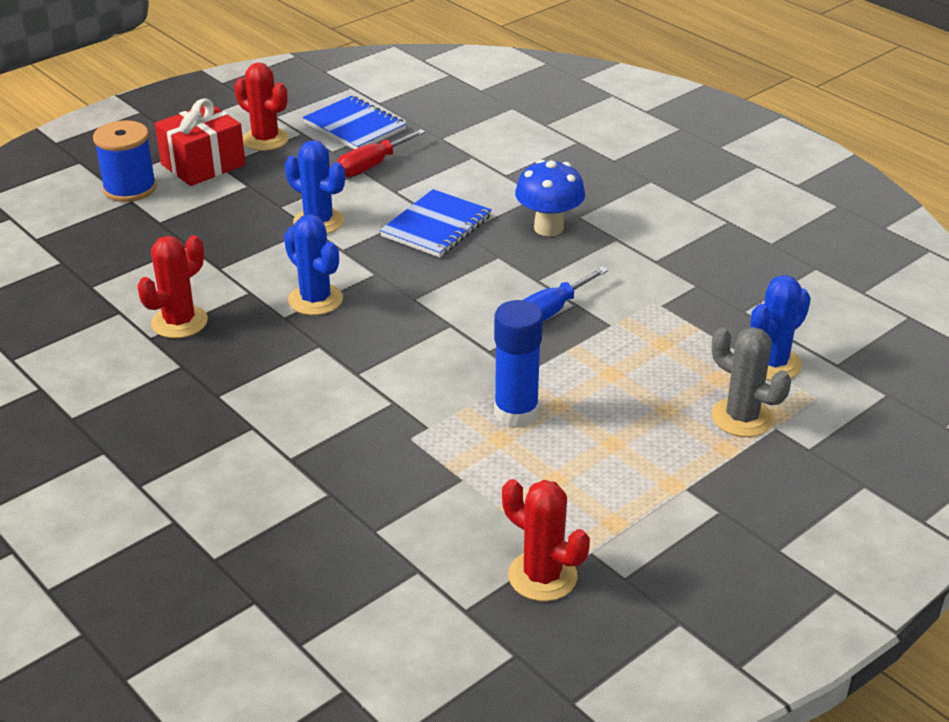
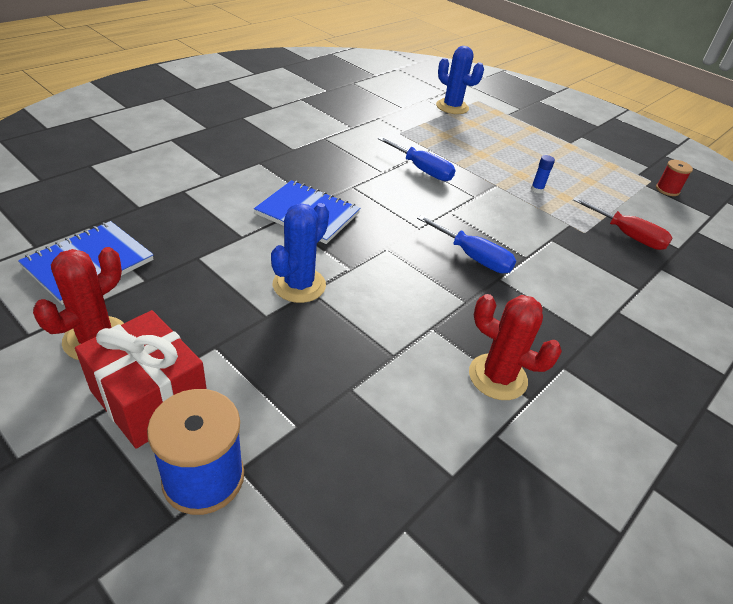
camera: 100 degrees left, 5 degrees up
blue cactus [284,214,343,315] -> none
red screwdriver [337,129,426,177] -> red screwdriver moved to [573,197,673,250]
blue glue stick [494,300,543,428] -> blue glue stick [531,155,555,193], size x0.43
red cactus [502,479,590,601] -> red spool [656,160,693,196]
blue mushroom [515,159,585,236] -> none
grey cactus [712,327,791,437] -> none
none -> blue screwdriver [417,215,516,273]

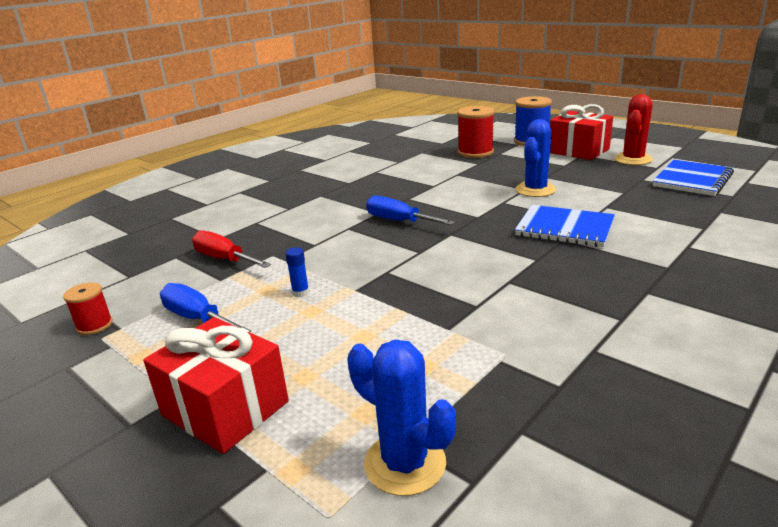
camera: 175 degrees left, 15 degrees down
blue screwdriver [378,136,455,181] -> blue screwdriver moved to [160,283,251,332]
red cactus [469,294,562,400] -> none
none -> red gift [143,317,289,454]
none -> red spool [457,106,495,158]

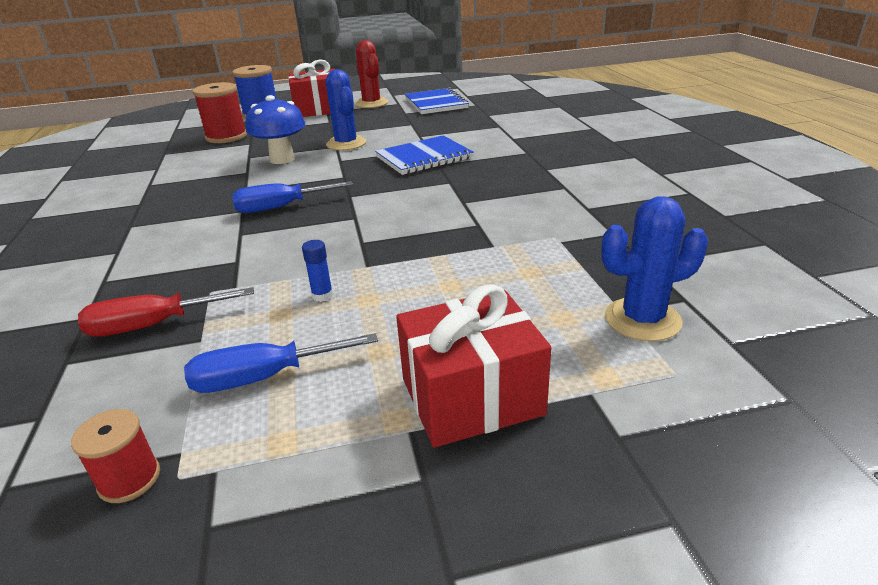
camera: 55 degrees left, 5 degrees up
none -> blue mushroom [246,95,306,164]

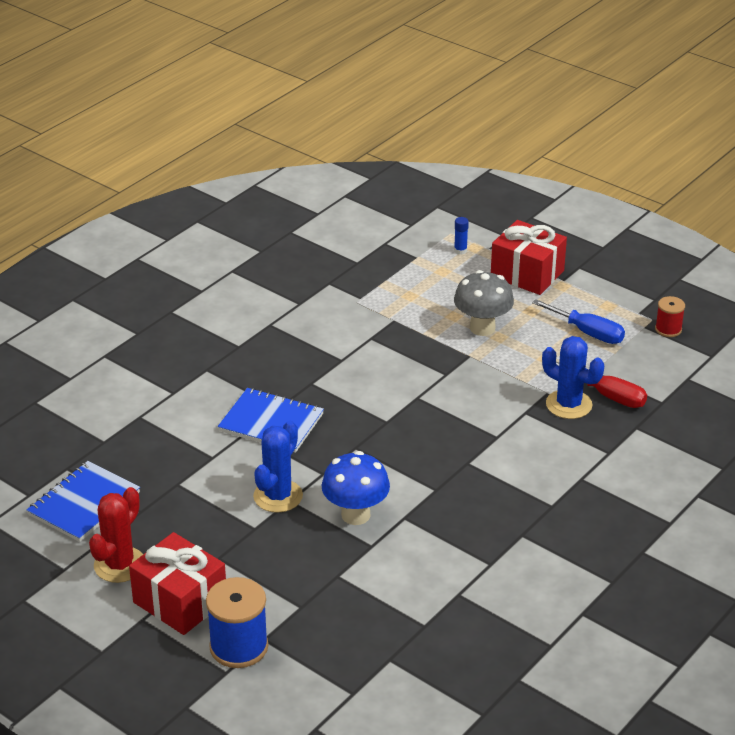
camera: 130 degrees left, 5 degrees up
red spool [192,82,247,143] -> none
blue screwdriver [232,181,353,213] -> none
blue glue stick [302,240,333,302] -> blue glue stick moved to [454,217,469,255]
blue cactus [601,196,708,341] -> blue cactus moved to [542,336,604,419]
none -> grey mushroom [454,270,514,336]

